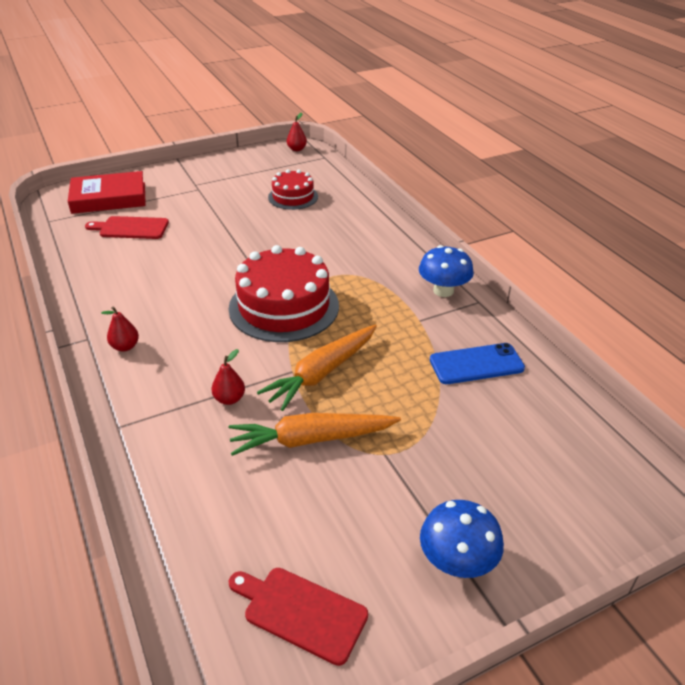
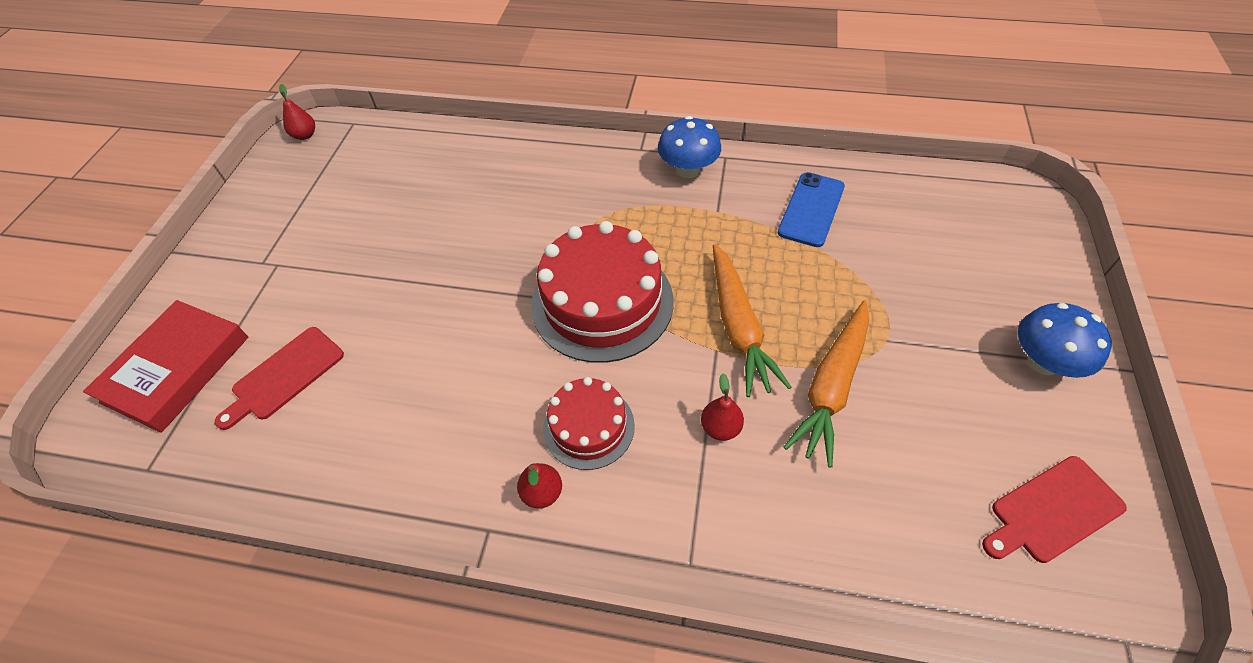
camera: 50 degrees left, 15 degrees up
red cake [268,169,318,210] -> red cake moved to [543,377,635,470]

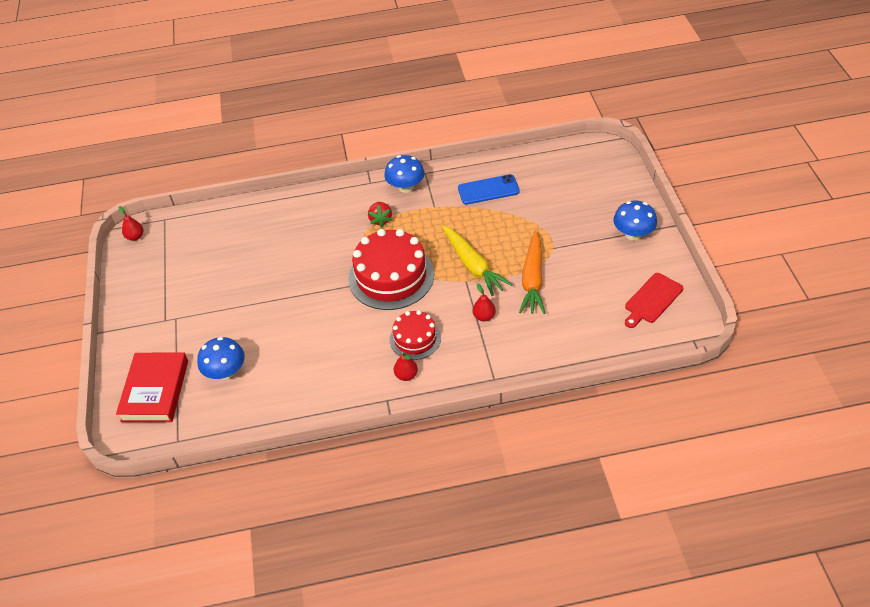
camera: 20 degrees left, 5 degrees down
red cutting board [215,327,344,430] -> blue mushroom [197,337,245,380]
orange carrot [713,244,791,397] -> yellow carrot [442,225,513,296]
blue phone [778,172,845,247] -> blue phone turned 75 degrees clockwise [458,174,520,205]
none -> red strawberry [368,202,392,227]

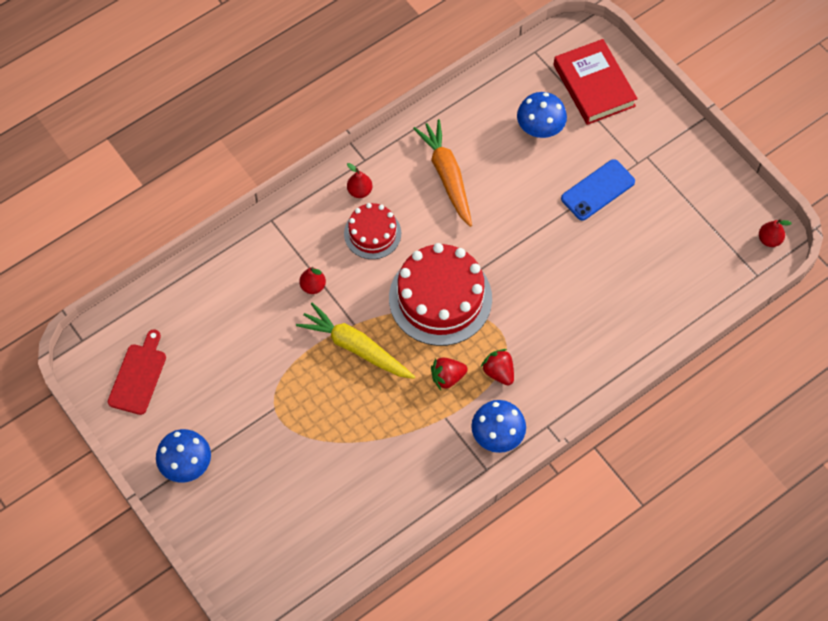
camera: 150 degrees right, 15 degrees up
blue phone [458,174,520,205] -> blue phone moved to [561,159,635,221]
orange carrot [519,231,545,314] -> orange carrot moved to [413,119,472,227]
none -> red strawberry [431,358,468,390]

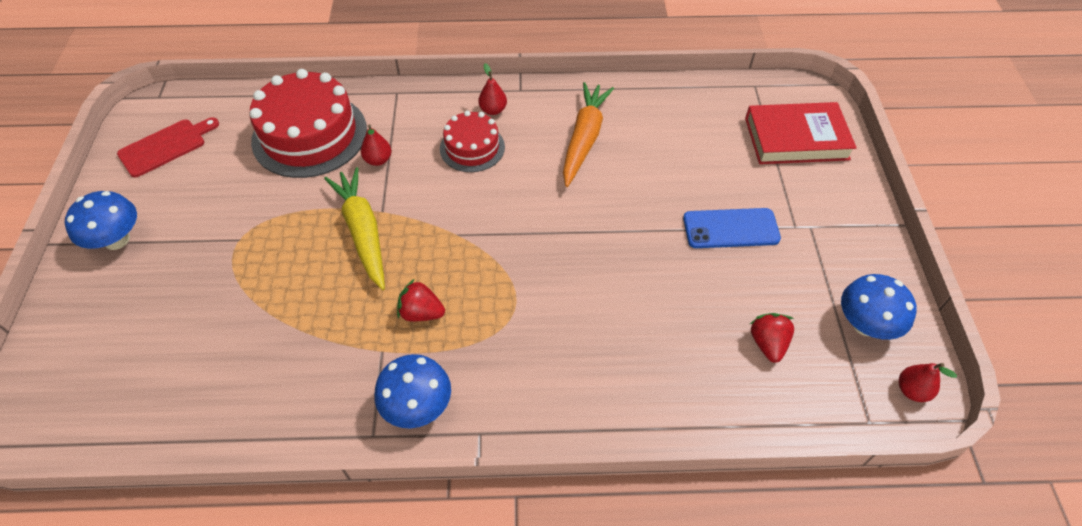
camera: 35 degrees right, 10 degrees down
red cake [389,243,492,346] -> red cake moved to [249,69,367,178]
red strawberry [481,349,514,385] -> red strawberry moved to [750,313,794,363]
blue mushroom [517,92,567,138] -> blue mushroom moved to [841,274,917,340]
red book [554,39,638,125] -> red book turned 75 degrees clockwise [745,102,857,164]

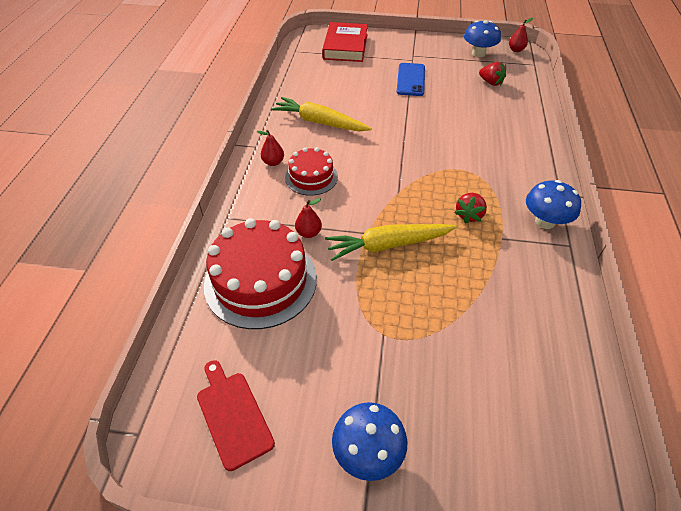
camera: 80 degrees left, 5 degrees down
orange carrot [563,82,614,187] -> yellow carrot [271,97,372,131]
red strawberry [750,313,794,363] -> red strawberry turned 150 degrees counterclockwise [479,62,506,86]

